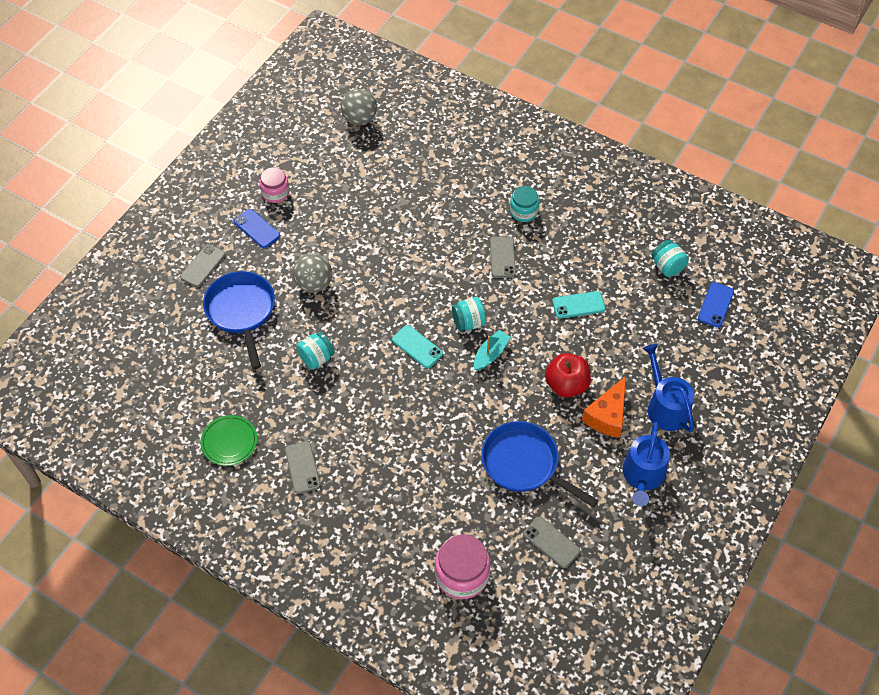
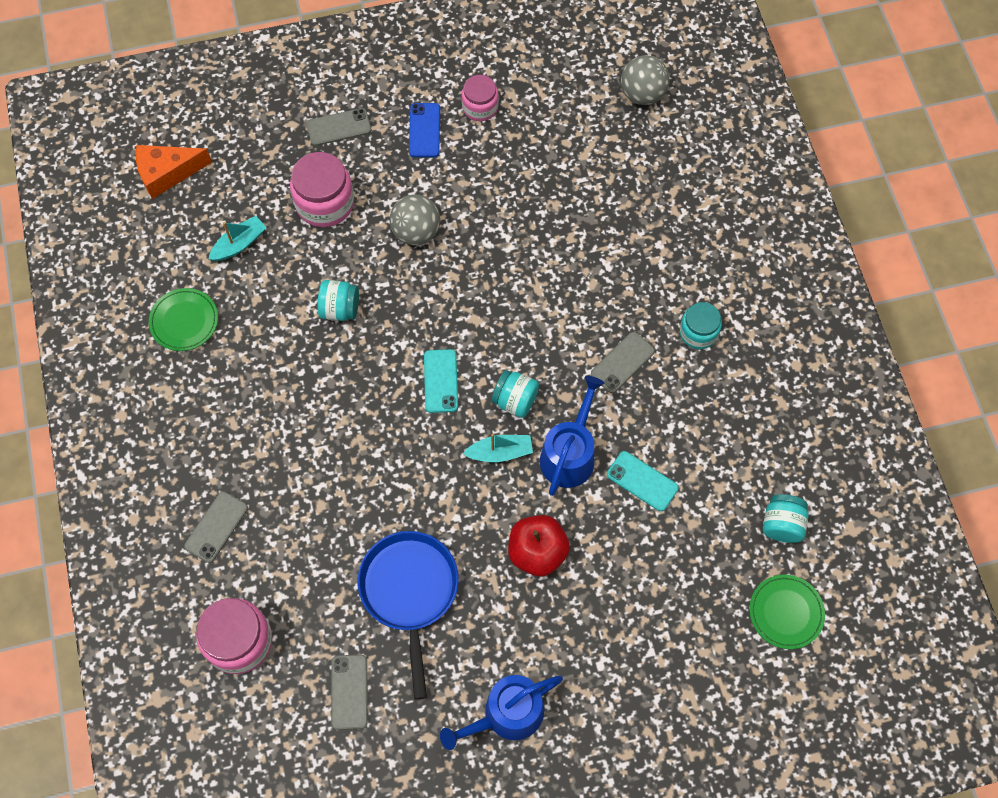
camera: 45 degrees right, 10 degrees up
blue pan [203,271,275,369] -> pink jar [290,152,354,227]
grey phone [285,441,321,494] -> grey phone moved to [184,491,248,563]
orange cheese [582,376,626,438] -> orange cheese moved to [136,145,212,199]
blue watering can [643,344,694,432] -> blue watering can moved to [540,376,604,496]
blue phone [698,282,734,328] -> green plate [749,575,825,649]
none -> turquoise boat [209,216,266,261]

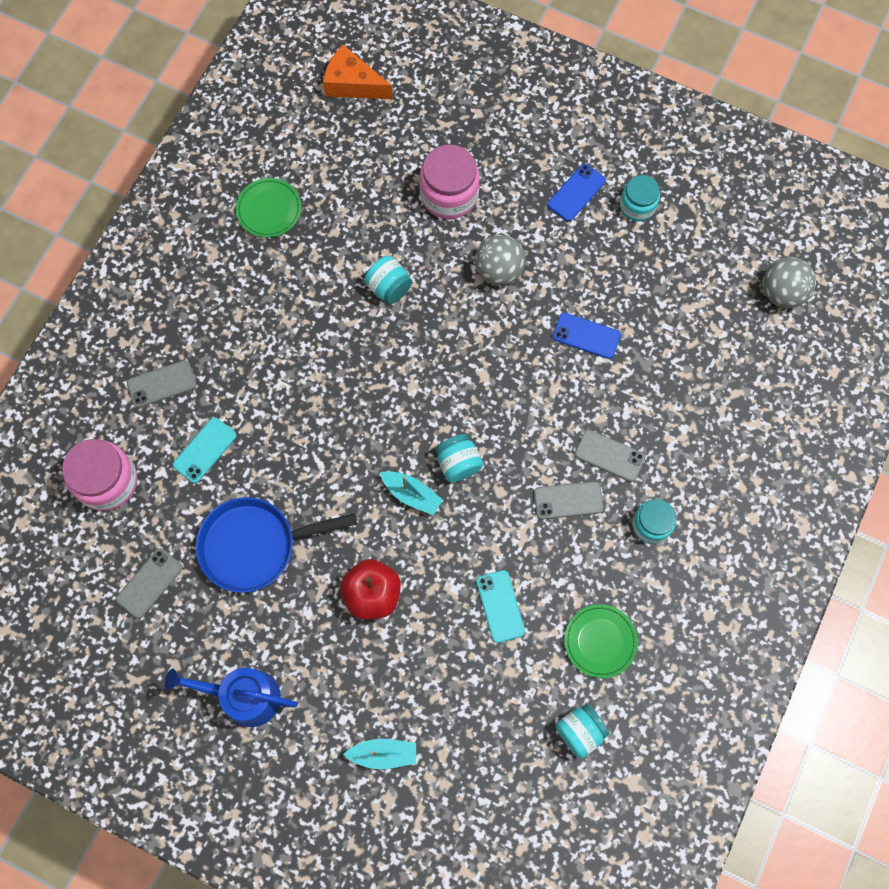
camera: 40 degrees right, 5 degrees up
turquoise boat [209,216,266,261] -> turquoise boat moved to [343,739,416,769]
grey phone [307,108,371,146] -> grey phone moved to [575,430,645,482]
blue pan [358,531,459,699] -> blue pan turned 135 degrees counterclockwise [196,497,357,593]
turquoise phone [424,349,458,413] -> turquoise phone moved to [173,417,237,483]
pink jar [461,75,499,121] -> turquoise jar [620,175,660,221]
blue watering can [540,376,604,496] -> none
green plate [749,575,825,649] -> green plate moved to [564,604,638,678]
none -> blue phone [553,313,621,359]

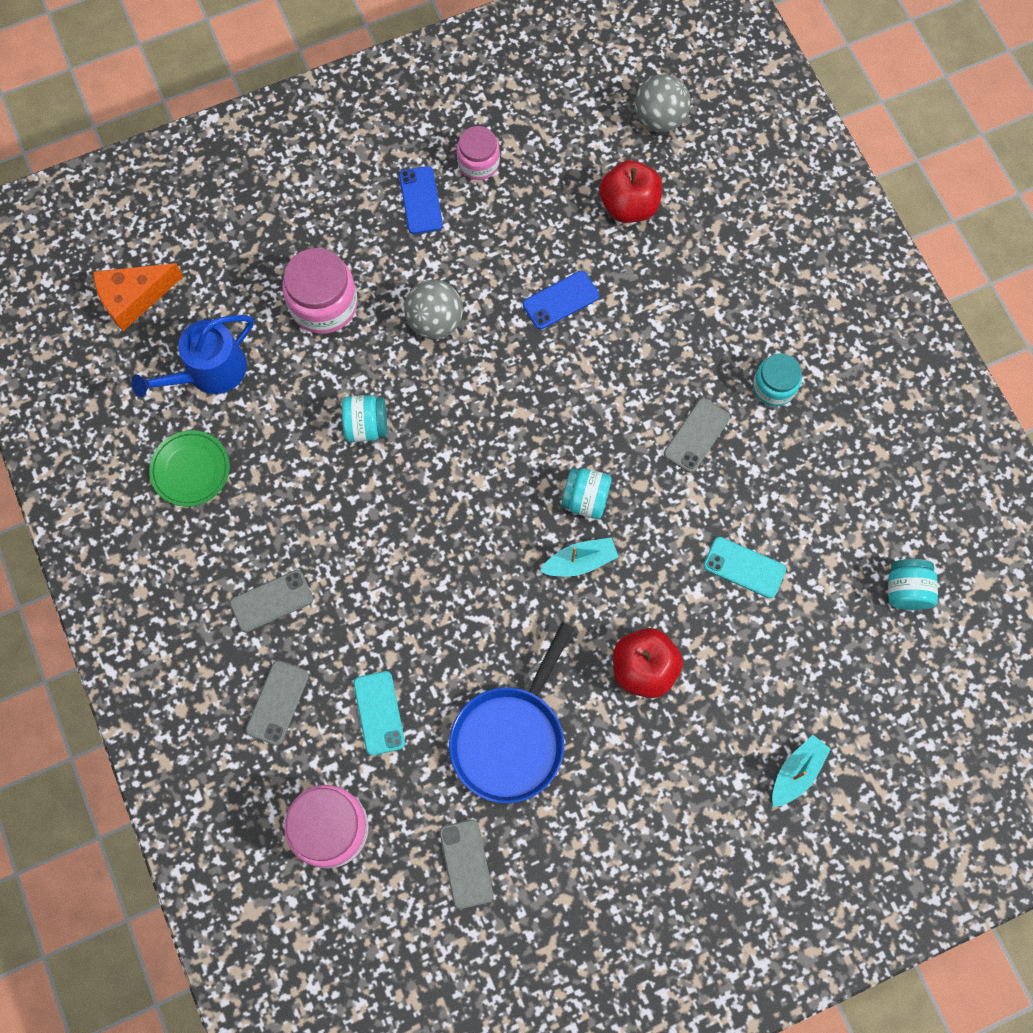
camera: 50 degrees left, 0 degrees up
blue watering can [165,668,298,727] -> blue watering can moved to [131,315,254,397]
green plate [564,604,638,678] -> none
grey phone [575,430,645,482] -> grey phone moved to [230,570,313,632]
turquoise jar [620,175,660,221] -> pink jar [457,126,500,180]
none -> red apple [600,160,662,223]

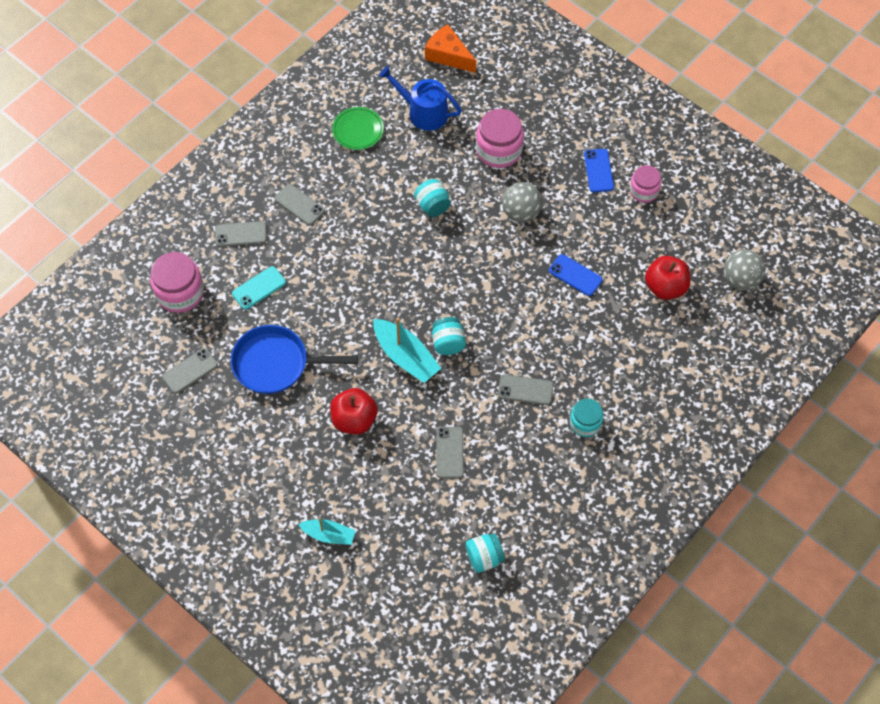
camera: 65 degrees right, 10 degrees down
blue phone [399,166,443,234] -> blue phone turned 60 degrees counterclockwise [584,149,614,192]
turquoise boat [540,537,619,576] -> turquoise boat [373,318,441,383], size x1.60
turquoise phone [703,537,786,598] -> grey phone [437,427,464,478]

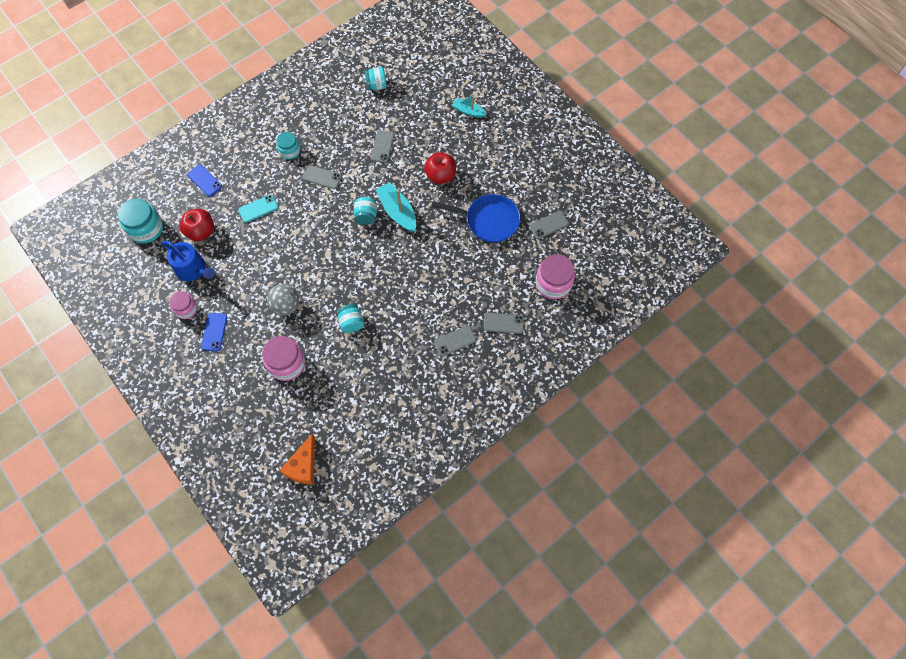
camera: 170 degrees left, 5 degrees up
turquoise phone [232,266,286,310] -> turquoise phone moved to [238,195,278,223]
grey phone [274,184,325,226] -> grey phone turned 75 degrees counterclockwise [434,325,476,356]
green plate [332,107,384,150] -> none
blue watering can [379,66,462,131] -> blue watering can moved to [162,241,215,281]
orange cheese [425,24,476,73] -> orange cheese turned 60 degrees clockwise [279,433,315,485]
blue phone [549,254,603,296] -> blue phone moved to [187,165,222,197]
grey ball [724,249,765,291] -> turquoise jar [118,199,163,243]

